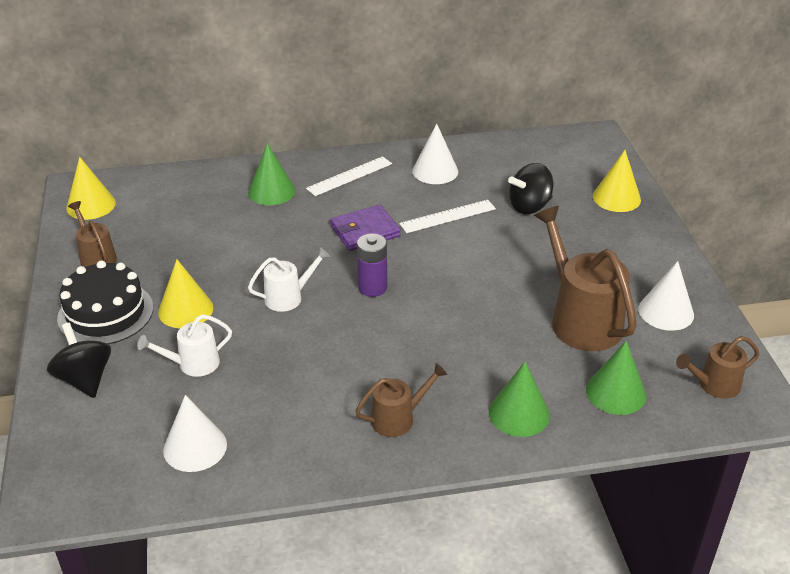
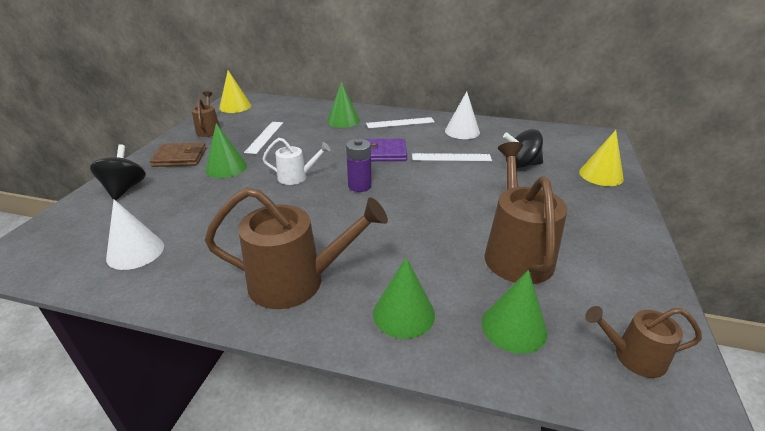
camera: 25 degrees right, 5 degrees down
black cake [57,260,153,344] -> brown wallet [150,142,206,167]
white watering can [137,314,232,377] -> none
yellow cone [158,259,213,328] -> green cone [205,123,247,178]
brown watering can [355,363,447,437] -> brown watering can [205,187,388,309], size x1.85
white cone [638,261,694,331] -> none
none -> white ruler [244,122,283,154]

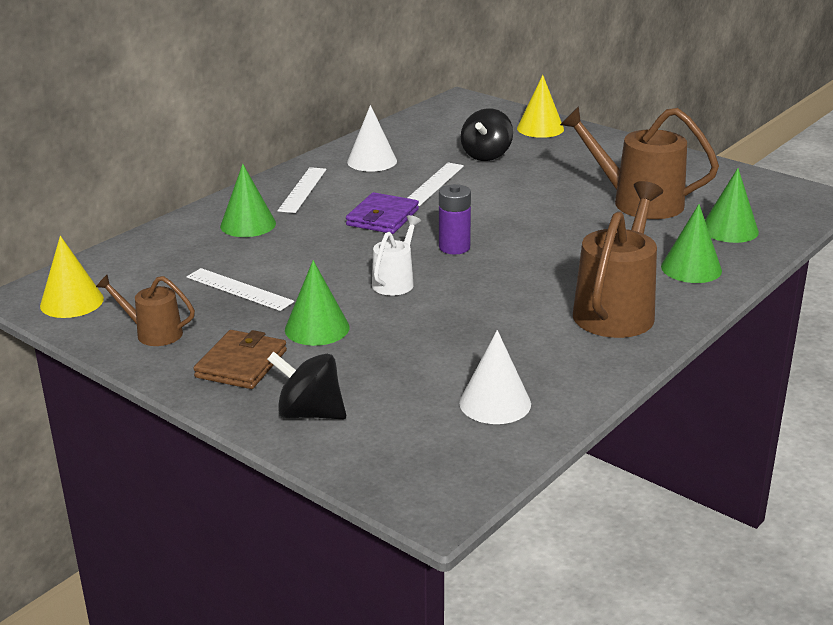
camera: 65 degrees left, 5 degrees down
brown watering can [585,306,702,378] -> none

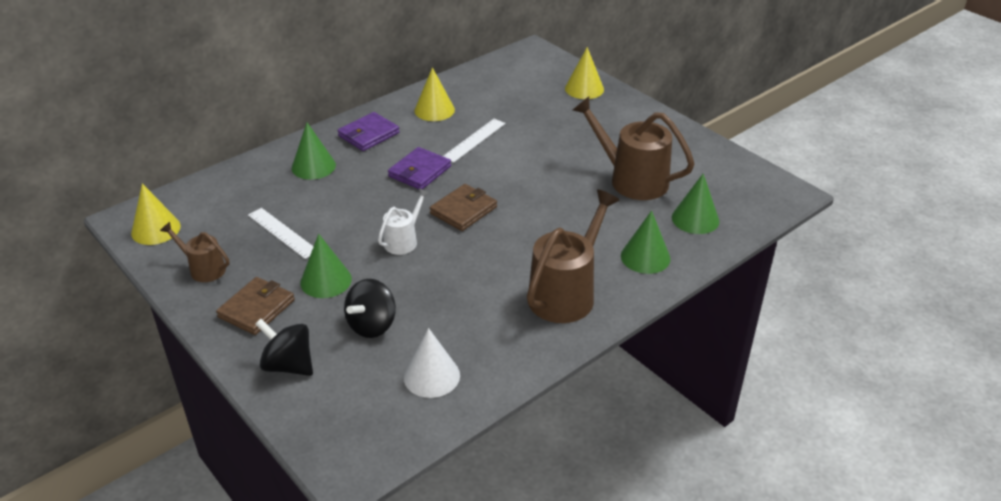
camera: 10 degrees right, 10 degrees up
white ruler [278,167,326,213] -> purple wallet [337,112,400,151]
white cone [347,105,397,172] -> yellow cone [414,67,455,121]
purple battery [439,184,471,254] -> brown wallet [430,184,497,231]
black spinning top [461,108,513,161] -> black spinning top moved to [344,279,396,338]

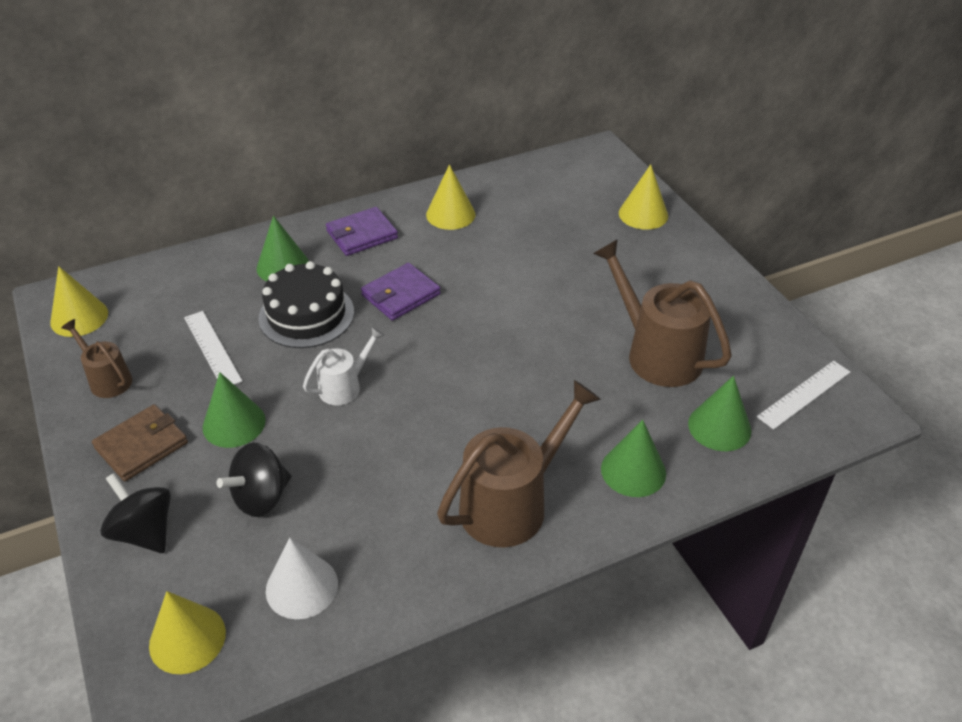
camera: 15 degrees right, 5 degrees up
brown wallet [430,184,497,231] -> none
white ruler [443,119,506,163] -> white ruler moved to [757,361,850,430]
none -> yellow cone [149,591,226,674]
none -> black cake [259,261,354,348]

